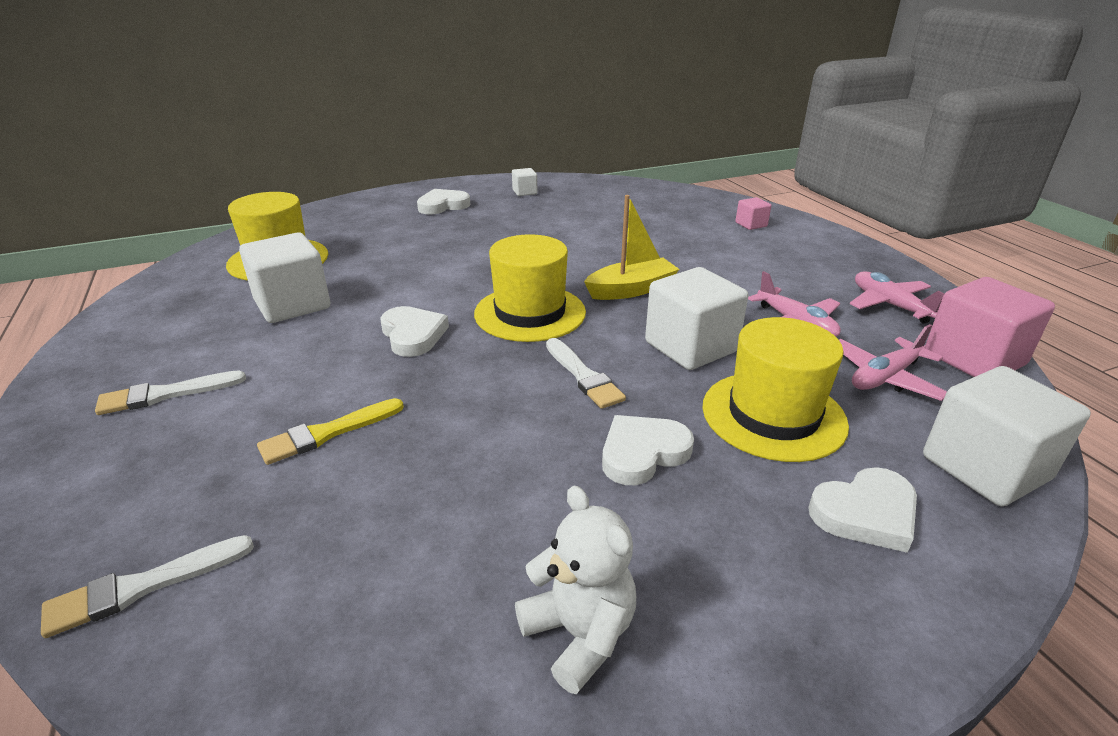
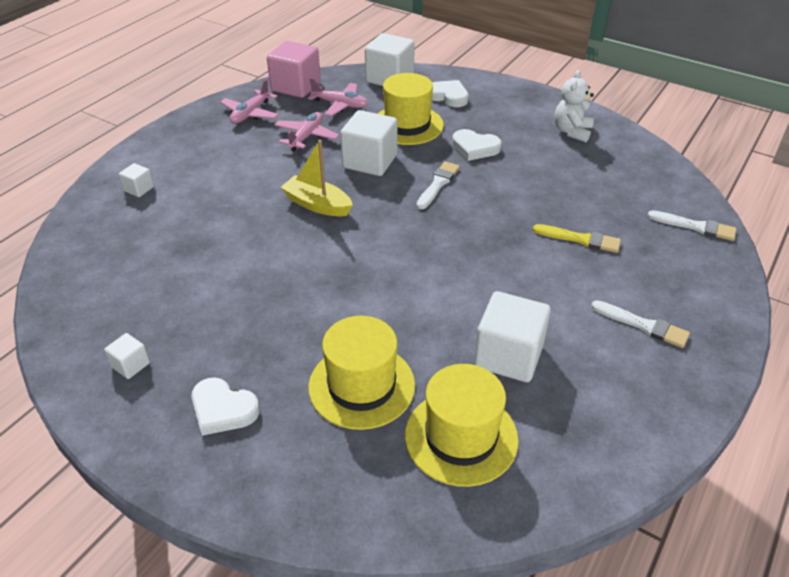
camera: 125 degrees left, 10 degrees up
white heart [381,306,449,357] -> none
yellow hat [474,234,586,342] -> yellow hat moved to [308,316,415,430]
pink cube [736,197,771,230] -> white cube [119,163,154,197]

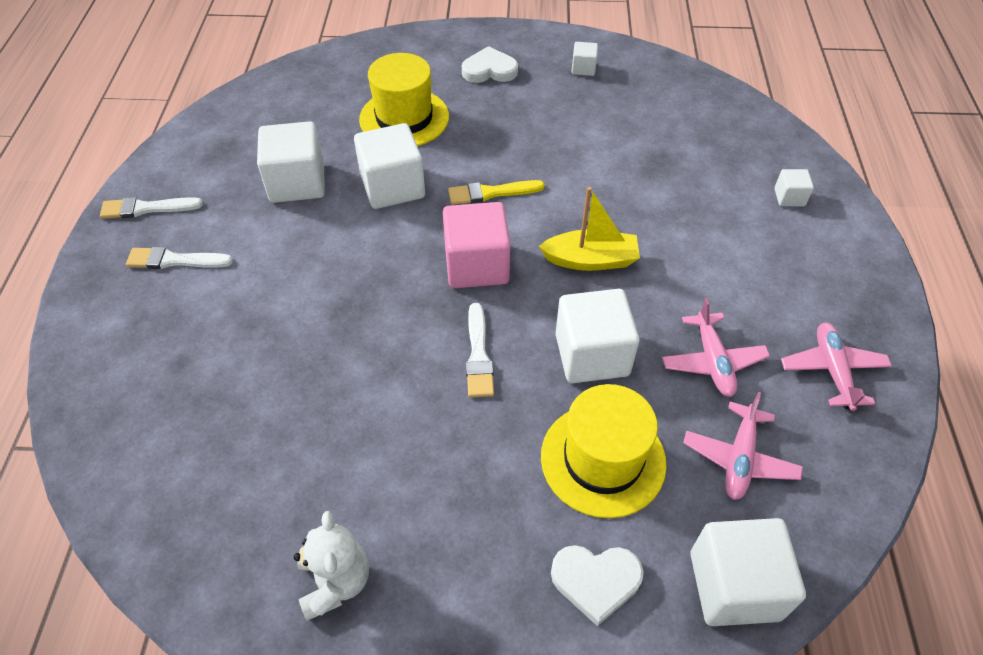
camera: 150 degrees right, 10 degrees up
pink cube [267,41,321,98] -> pink cube moved to [443,202,511,288]
pink plane [308,79,368,116] -> pink plane turned 60 degrees counterclockwise [683,392,803,500]
yellow hat [405,364,519,487] -> none
white heart [452,129,502,161] -> none
yellow brush [533,224,621,253] -> yellow brush moved to [448,180,545,205]
white brush [647,210,736,241] -> white brush moved to [100,197,203,219]
none -> white cube [354,123,425,209]

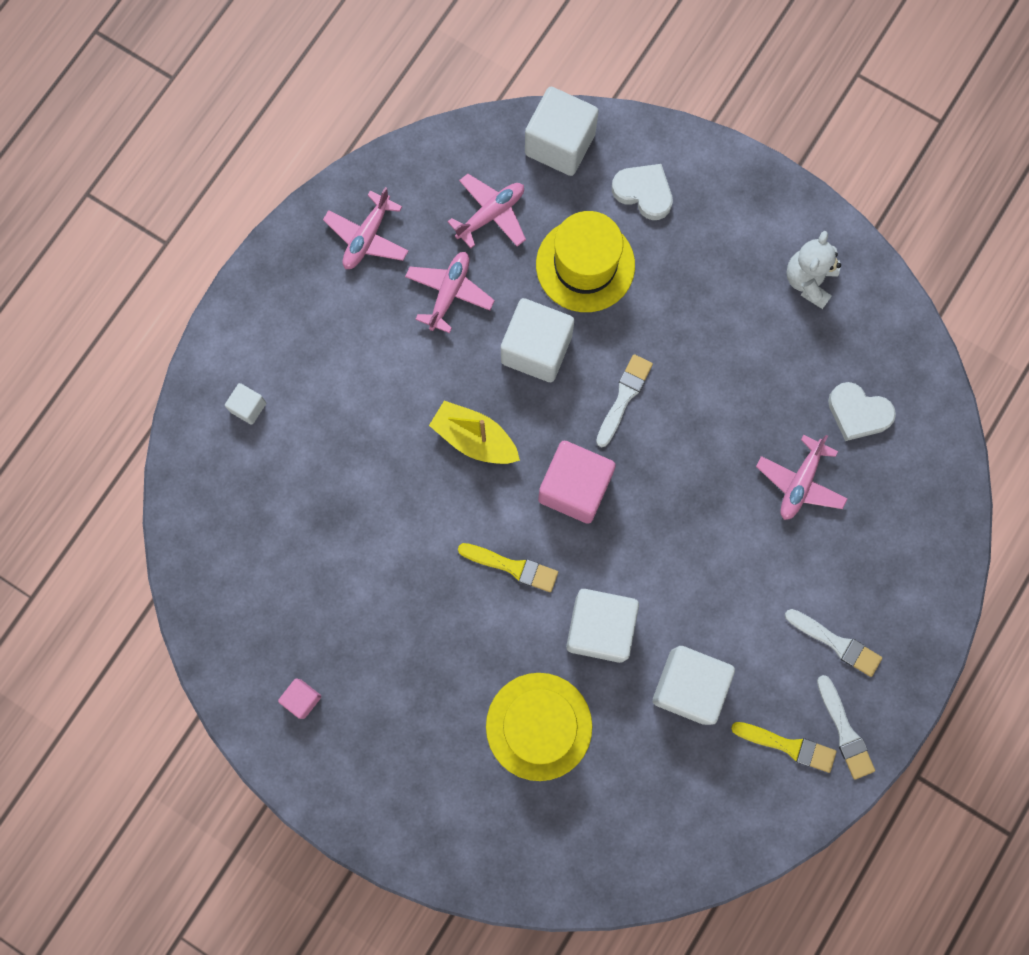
camera: 150 degrees left, 25 degrees up
white brush [100,197,203,219] -> white brush turned 45 degrees clockwise [817,675,875,780]
white heart [462,46,518,83] -> white heart moved to [828,382,896,441]
white cube [572,42,598,76] -> pink cube [278,678,321,719]
none -> yellow brush [731,722,836,773]
none -> pink plane [756,435,848,520]

